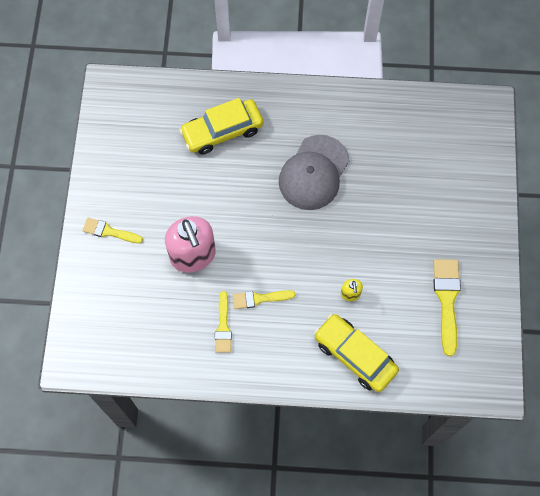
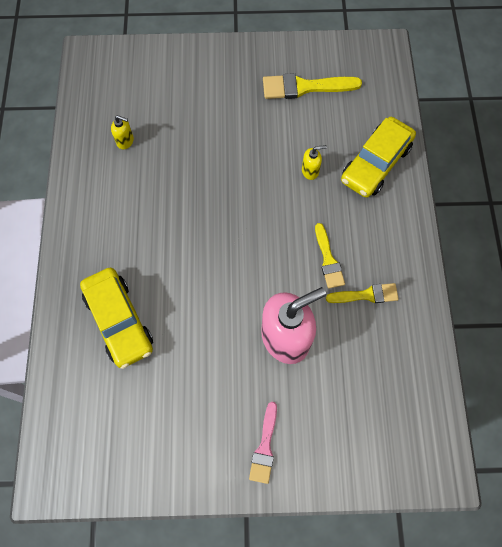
camera: 95 degrees left, 0 degrees up
yellow brush [82,218,143,243] -> pink brush [249,402,277,484]
grey cap [279,135,350,210] -> none
none -> yellow soap dispenser [111,115,134,149]

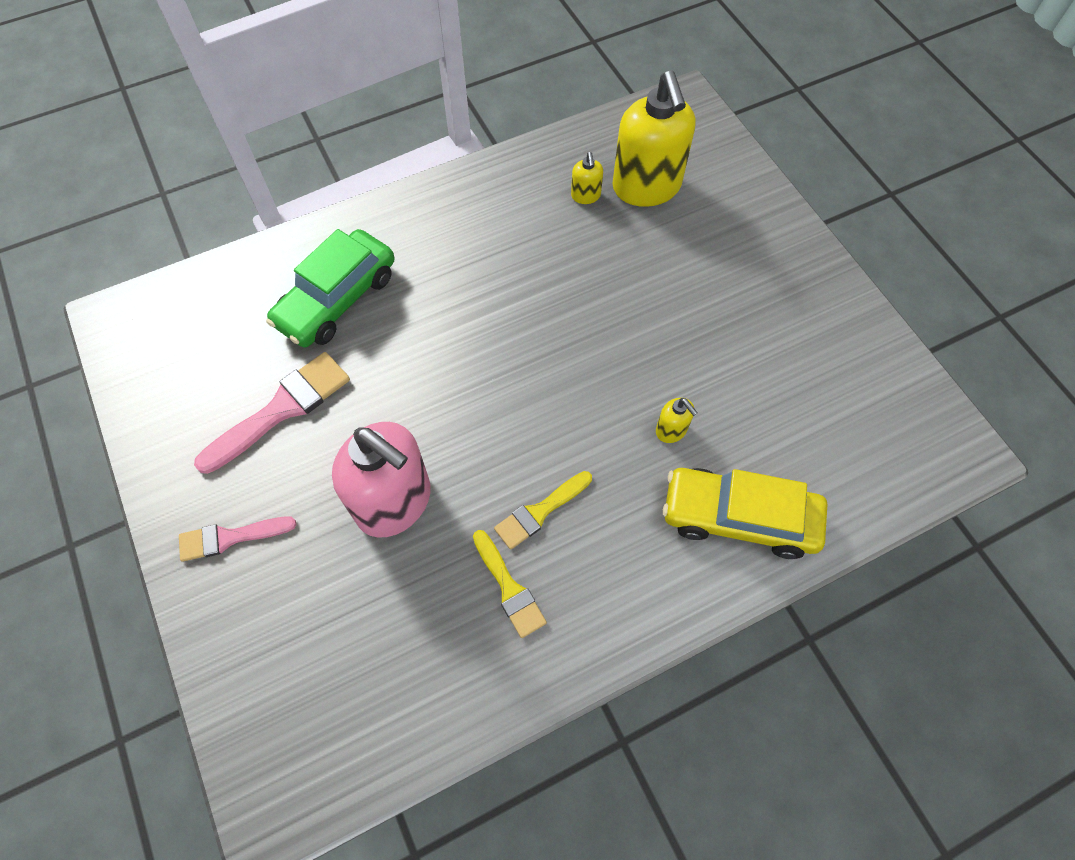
camera: 65 degrees right, 5 degrees down
yellow car [80,268,153,369] -> green car [266,229,395,347]
yellow brush [263,73,362,99] -> none
none -> pink brush [194,352,350,474]
none -> yellow soap dispenser [612,70,695,207]

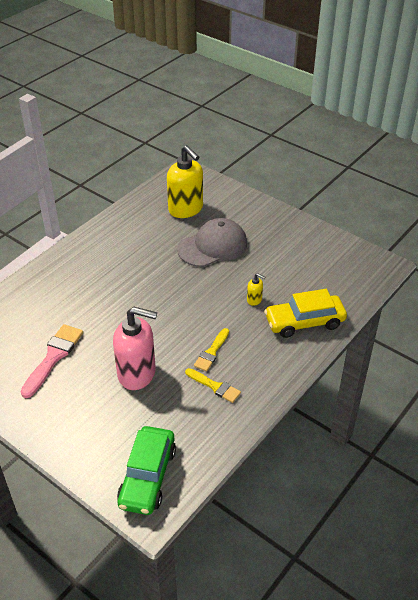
camera: 25 degrees left, 20 degrees down
pink brush [179,516,296,562] -> none
green car [266,229,395,347] -> green car moved to [117,426,176,515]
yellow soap dispenser [571,152,603,204] -> none
none -> grey cap [177,218,247,267]

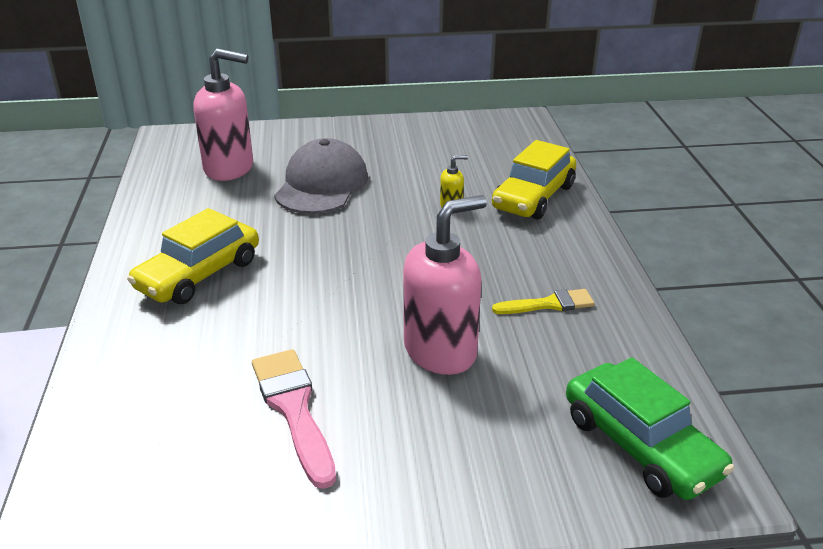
camera: 45 degrees left, 10 degrees down
yellow soap dispenser [167,145,203,218] -> pink soap dispenser [193,48,253,181]
yellow brush [194,328,229,371] -> none
none -> yellow car [127,208,259,304]

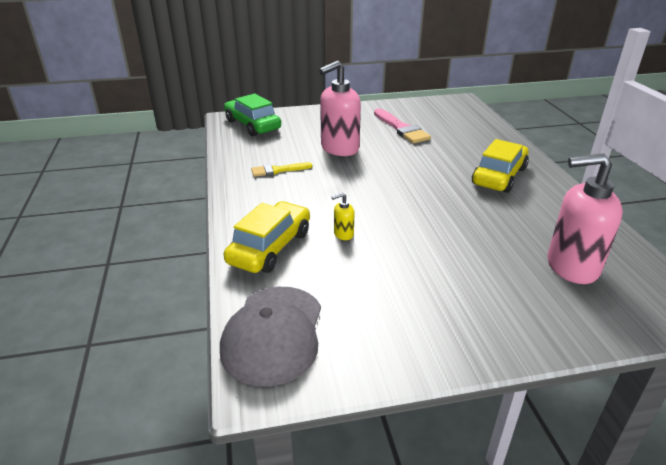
camera: 175 degrees right, 0 degrees up
grey cap [274,138,368,214] -> grey cap moved to [220,287,321,387]

